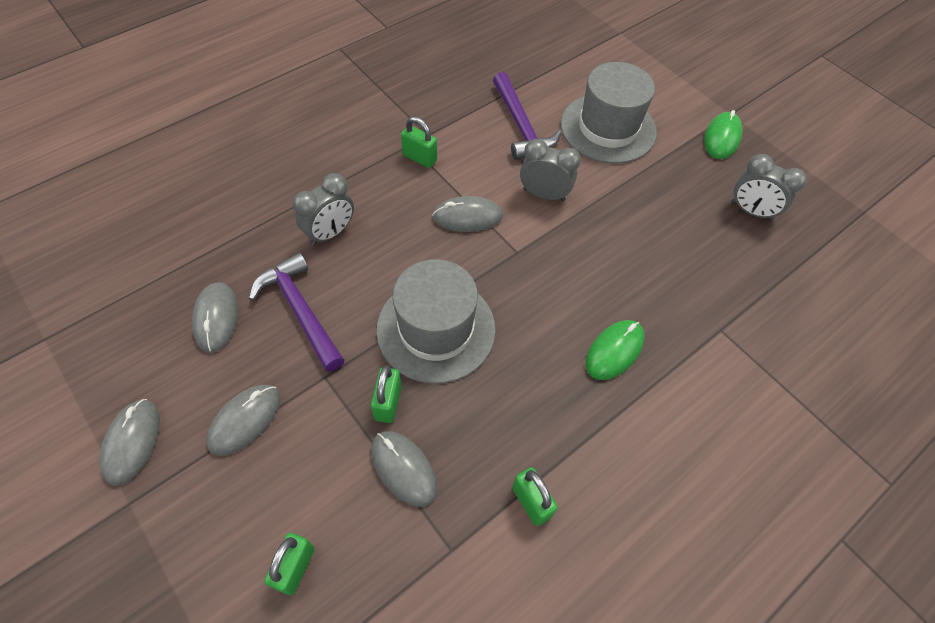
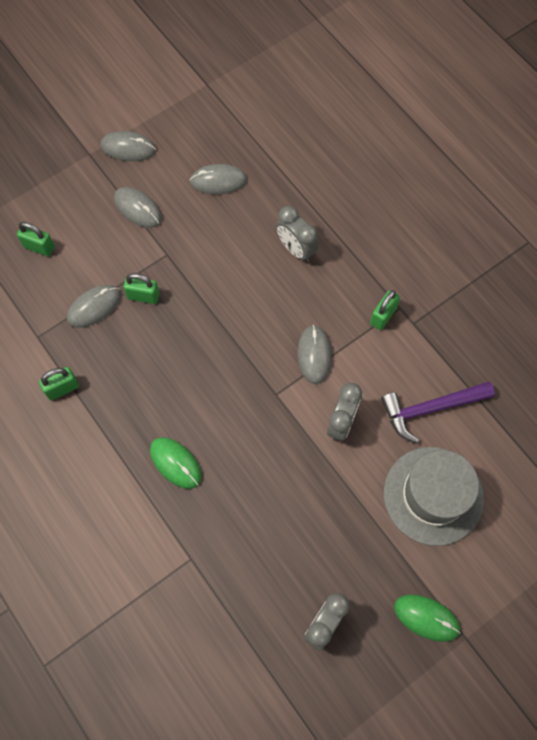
camera: 95 degrees right, 10 degrees up
purple hammer [249,252,345,372] -> none
grey hat [376,259,496,384] -> none

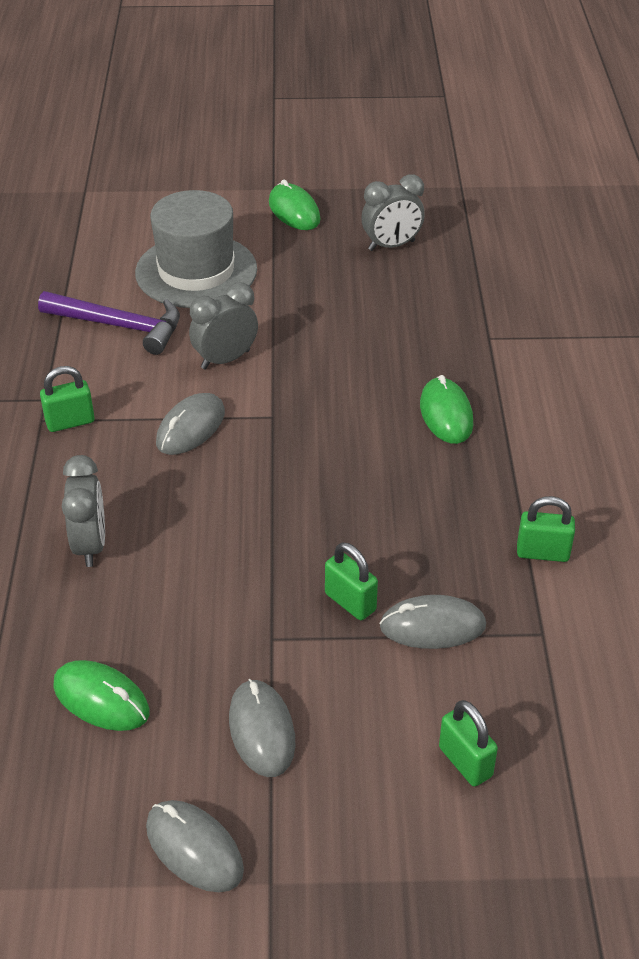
camera: 145 degrees left, 25 degrees down
grey mouse [189,164,247,194] -> green mouse [53,660,149,731]

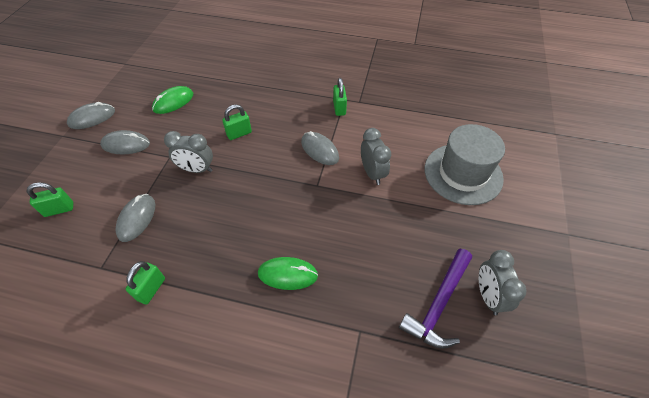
camera: 105 degrees right, 10 degrees up
purple hammer [38,291,180,355] -> purple hammer moved to [399,249,472,349]
grey clock [62,455,105,567] -> grey clock moved to [164,131,213,173]
green mouse [269,179,321,230] -> none
green padlock [325,542,378,620] -> green padlock moved to [222,104,252,140]

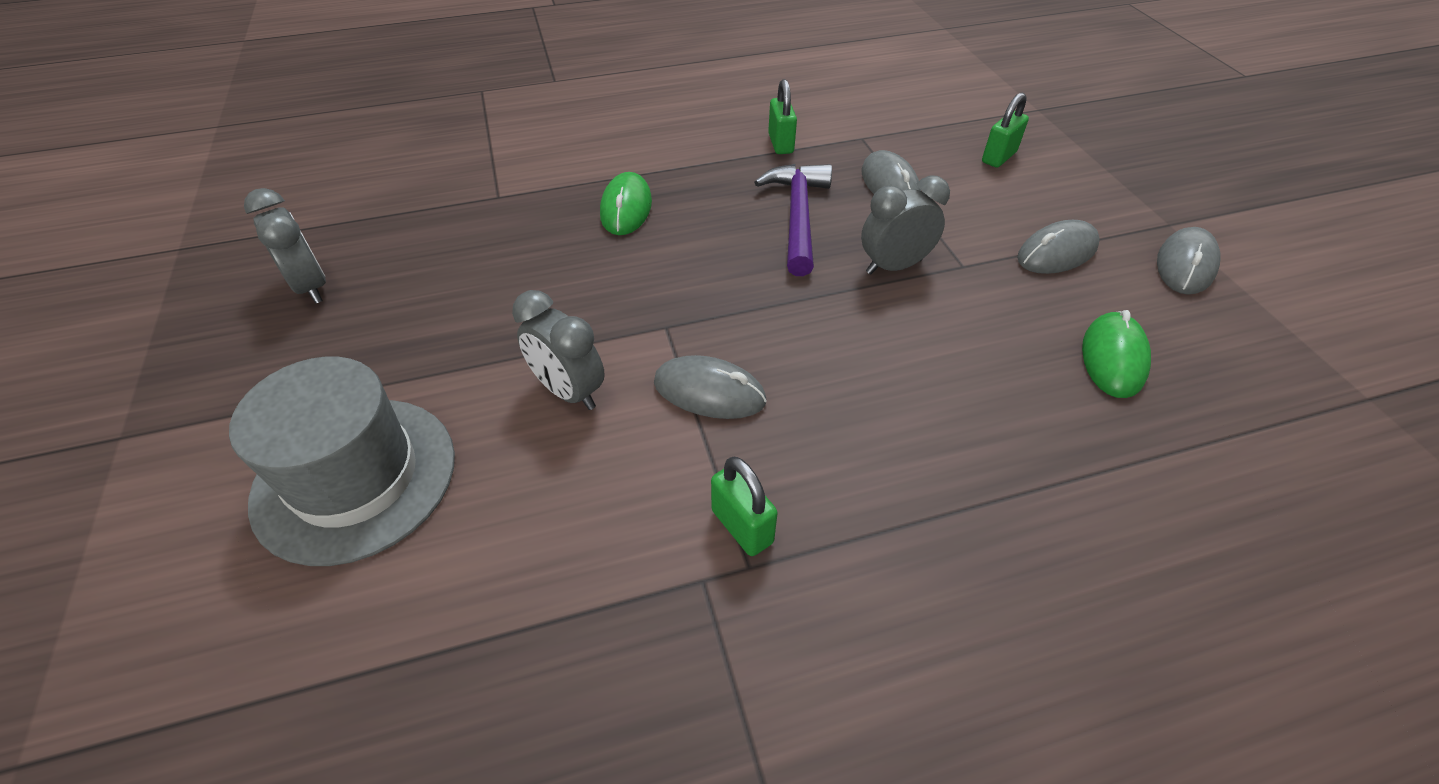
camera: 150 degrees right, 5 degrees down
green padlock [222,104,252,140] -> none
green mouse [258,257,318,290] -> green mouse turned 60 degrees counterclockwise [600,172,652,235]
purple hammer [399,249,472,349] -> purple hammer moved to [754,164,832,276]

